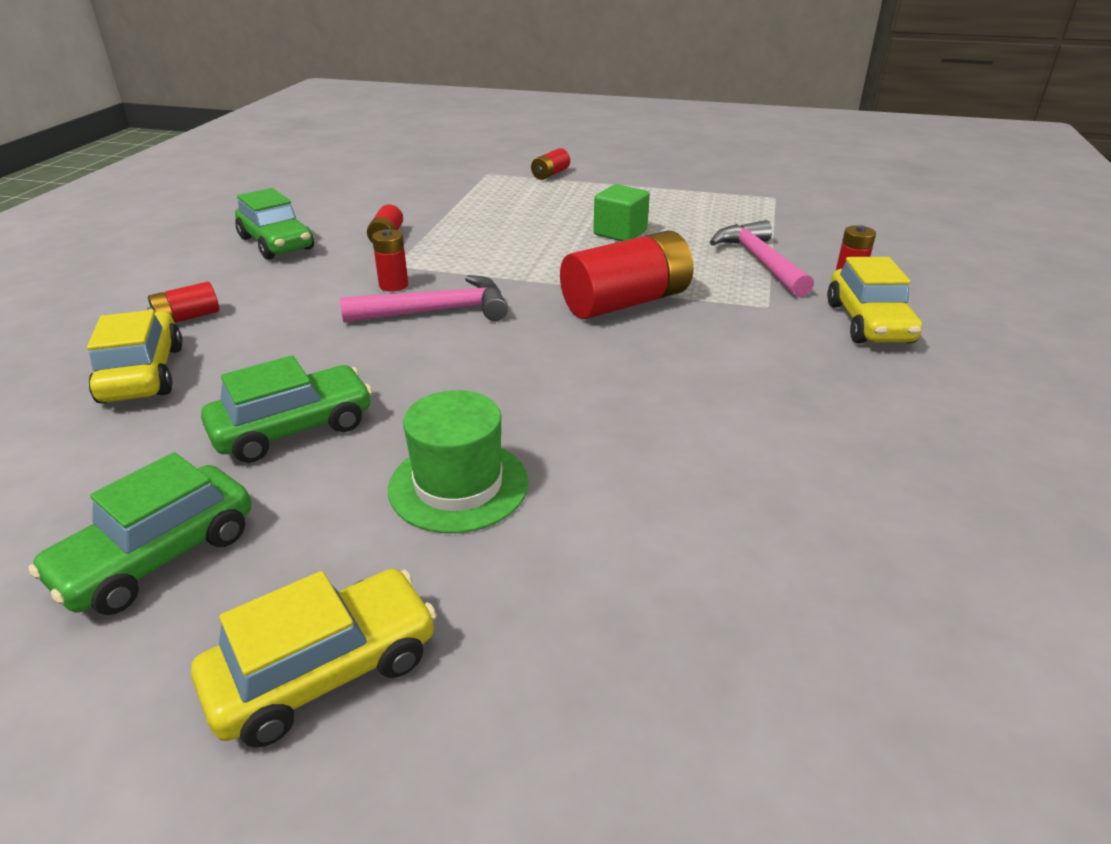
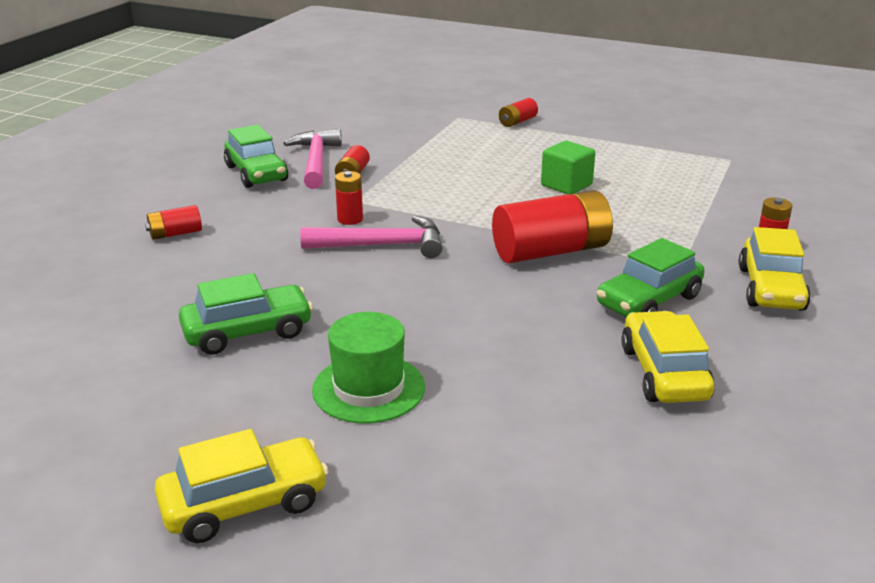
camera: 10 degrees right, 5 degrees down
green car [29,452,251,615] -> green car moved to [597,238,705,317]
yellow car [87,310,183,403] -> yellow car moved to [621,311,715,403]
pink hammer [710,220,814,297] -> pink hammer moved to [283,129,342,189]

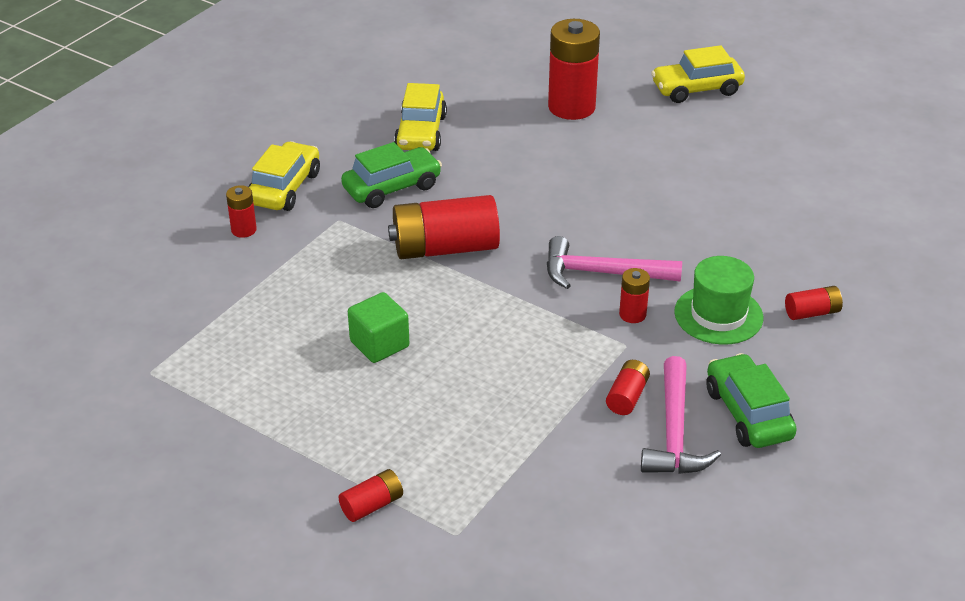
camera: 170 degrees left, 10 degrees up
green car [179,273,313,355] -> none
green hat [312,312,425,423] -> green hat moved to [674,256,763,345]
none -> red battery [548,19,600,120]

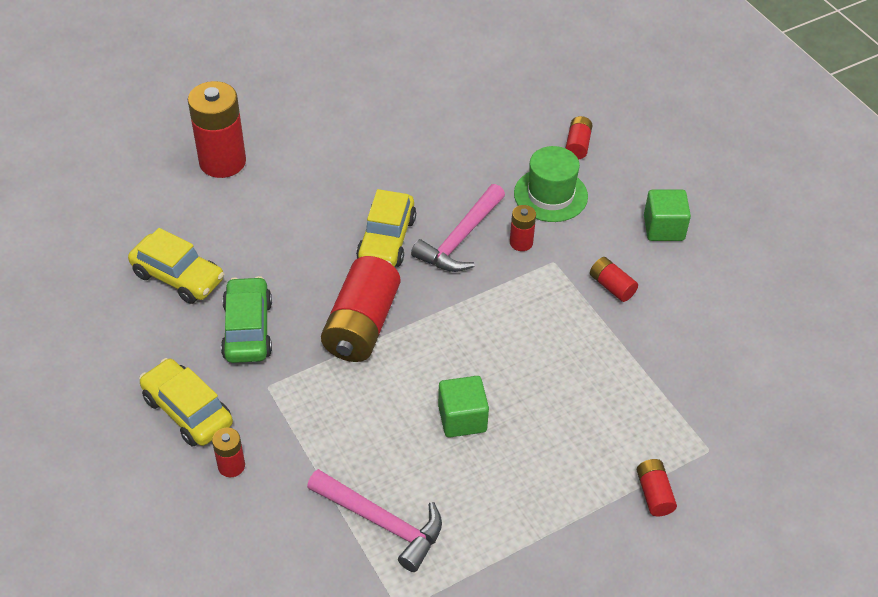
camera: 65 degrees left, 10 degrees up
pink hammer [641,356,721,474] -> pink hammer moved to [307,469,442,572]
yellow car [651,45,745,103] -> yellow car moved to [356,189,416,267]
green car [706,353,797,448] -> green cube [644,190,691,241]

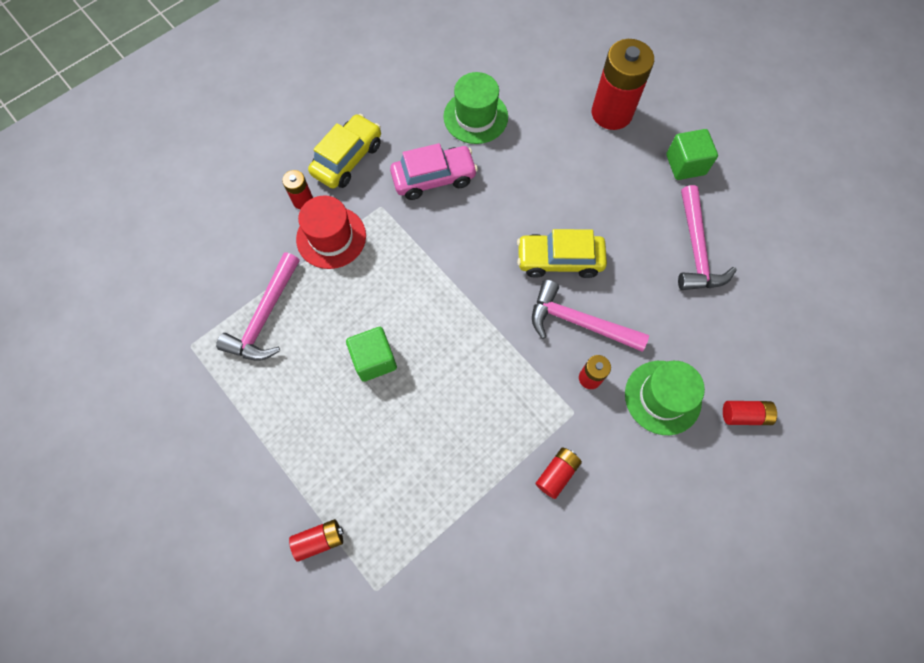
camera: 80 degrees right, 20 degrees up
yellow car [128,228,224,304] -> green hat [444,72,508,144]
green car [221,276,272,363] -> pink car [390,143,478,200]
red battery [321,256,400,362] -> none
green cube [644,190,691,241] -> green cube moved to [666,129,718,180]
none -> red hat [296,195,366,269]
none -> pink hammer [678,185,737,290]

